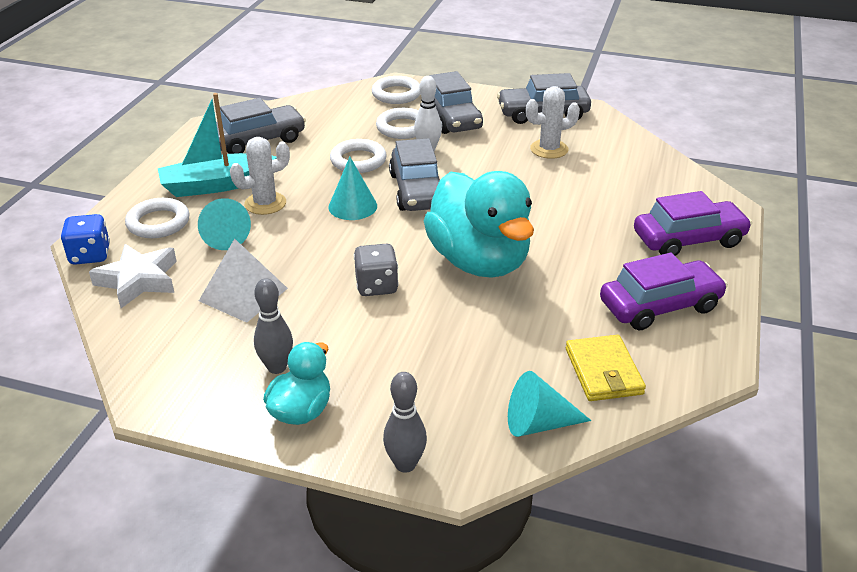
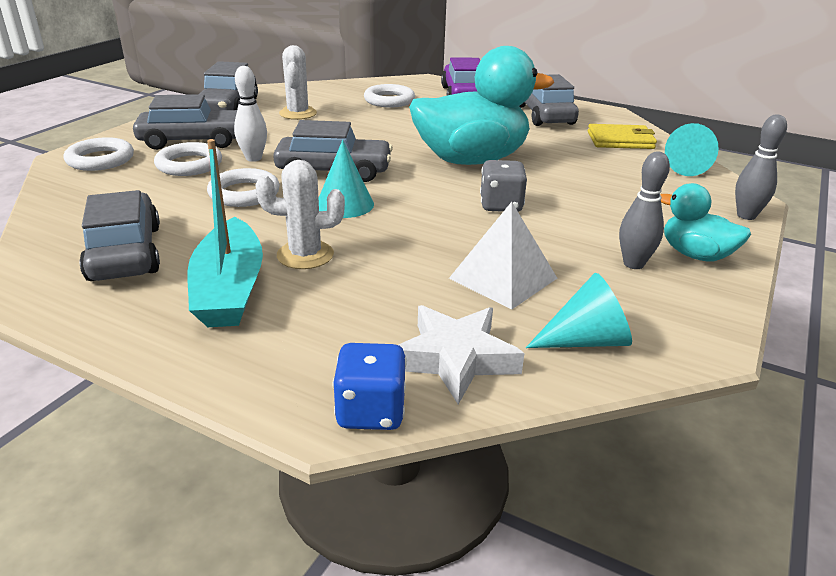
camera: 80 degrees left, 5 degrees down
white ring [125,198,189,238] -> white ring moved to [364,84,415,108]
turquoise cone [198,198,251,250] -> turquoise cone moved to [526,273,632,348]
white cactus [230,137,290,215] -> white cactus turned 75 degrees counterclockwise [255,160,345,269]
purple car [600,253,728,330] -> grey car [520,74,579,126]

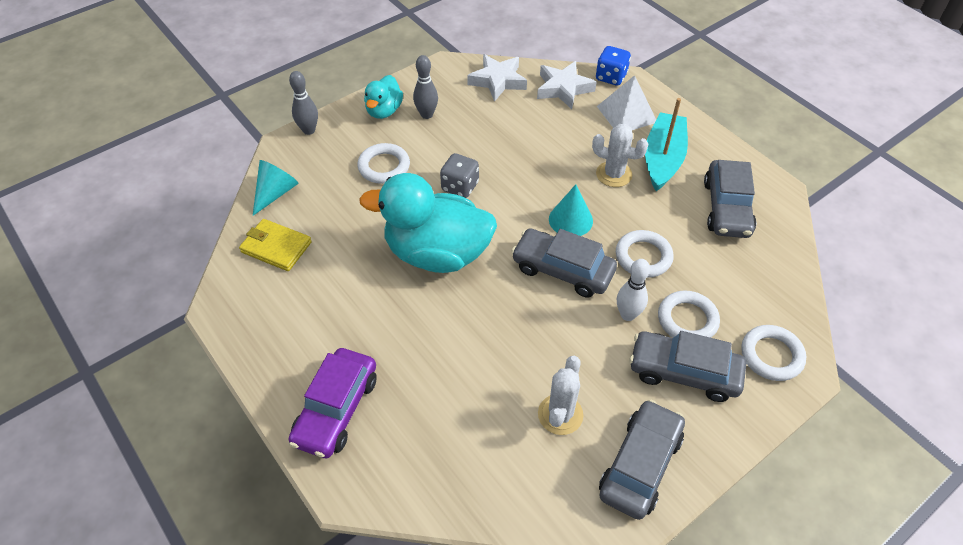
camera: 155 degrees left, 20 degrees up
white ring [364,84,415,108] -> white ring moved to [357,143,410,184]
white pyramid [449,202,557,310] -> white pyramid moved to [597,75,656,130]
grey car [520,74,579,126] -> none
turquoise cone [526,273,632,348] -> white star [467,54,527,102]
turquoise duck [660,183,751,262] -> turquoise duck turned 45 degrees clockwise [364,75,403,119]

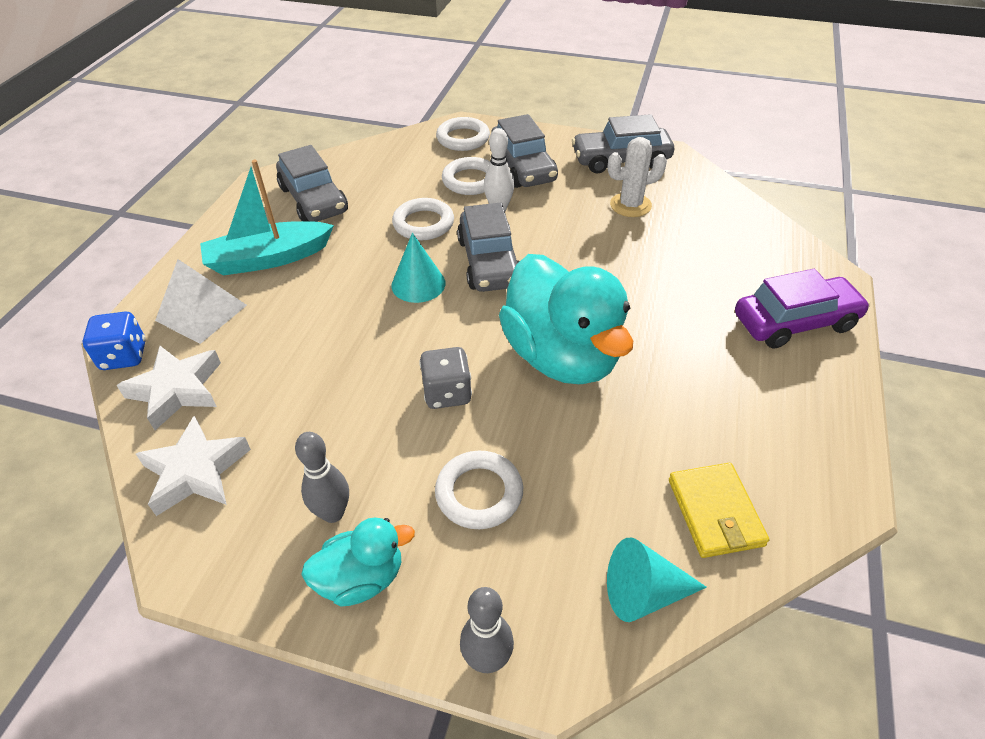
camera: 125 degrees left, 5 degrees down
white cactus [592,124,648,187] -> none
grey car [704,160,756,238] -> grey car turned 90 degrees clockwise [276,145,348,222]

